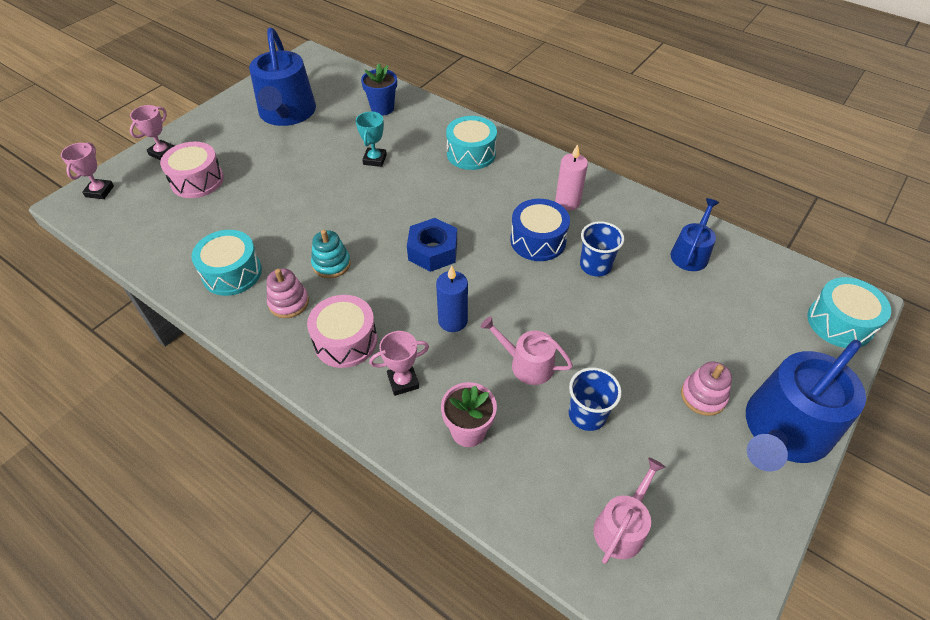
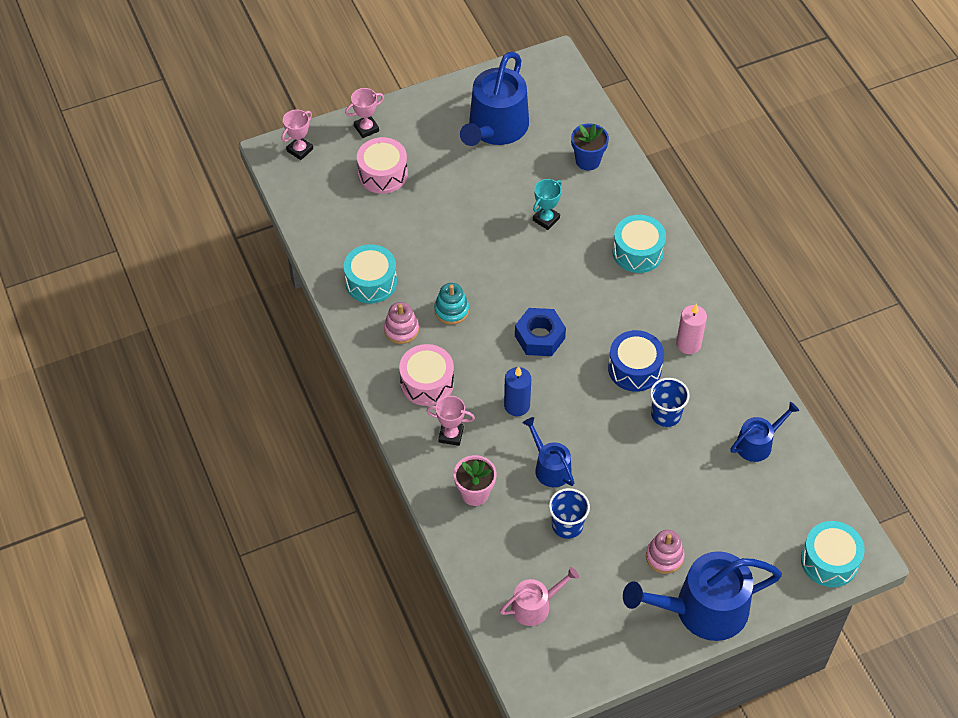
camera: 30 degrees right, 5 degrees up
pink watering can [480,316,573,385] -> blue watering can [523,417,574,487]

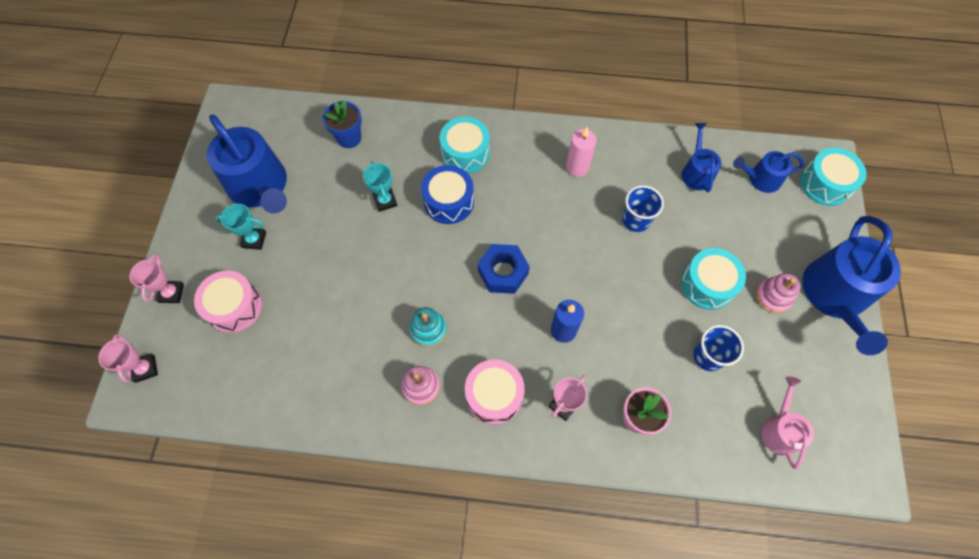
camera: 60 degrees left, 10 degrees up
turquoise drum [344,244,397,304] -> turquoise drum moved to [681,248,746,310]
blue watering can [523,417,574,487] -> blue watering can moved to [733,151,804,193]
blue drum [608,330,664,392] -> blue drum moved to [421,165,474,224]
none -> turquoise trophy [215,204,266,250]

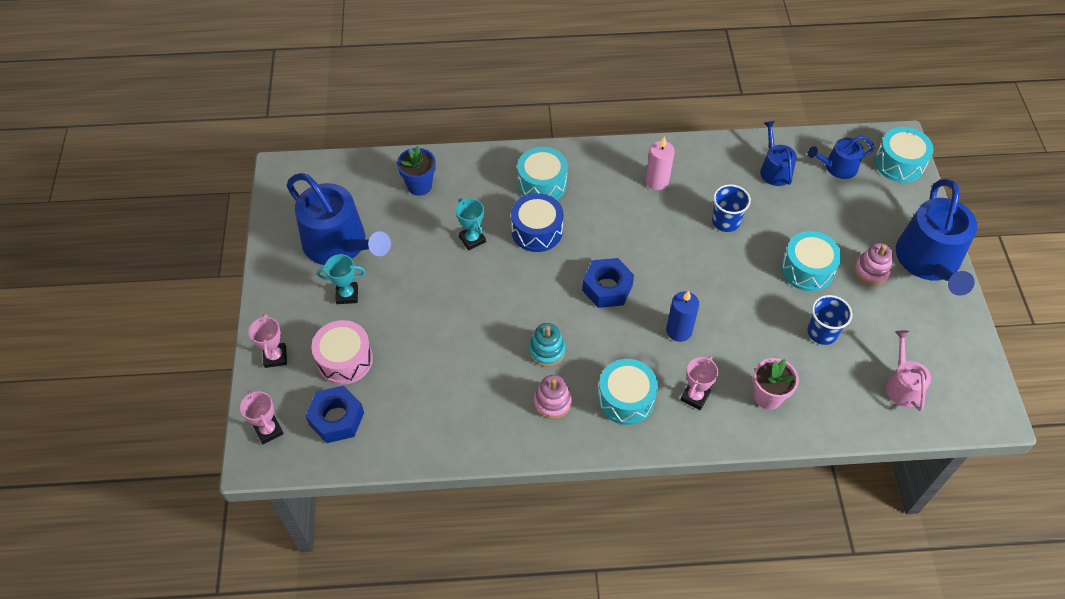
camera: 10 degrees left, 10 degrees down
pink drum [465,359,525,425] -> turquoise drum [598,359,658,425]
none -> blue nut [306,385,364,443]

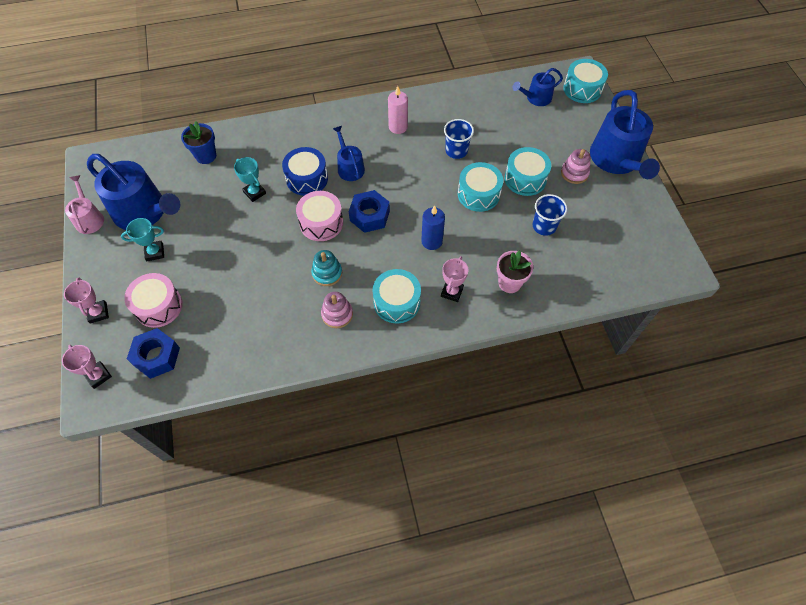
camera: 10 degrees left, 5 degrees up
turquoise drum [517,147,568,200] -> turquoise drum moved to [458,162,503,212]
blue watering can [760,121,797,186] -> blue watering can moved to [333,126,365,181]
pink watering can [886,330,931,411] -> pink watering can moved to [65,175,104,234]
none -> pink drum [296,191,343,241]

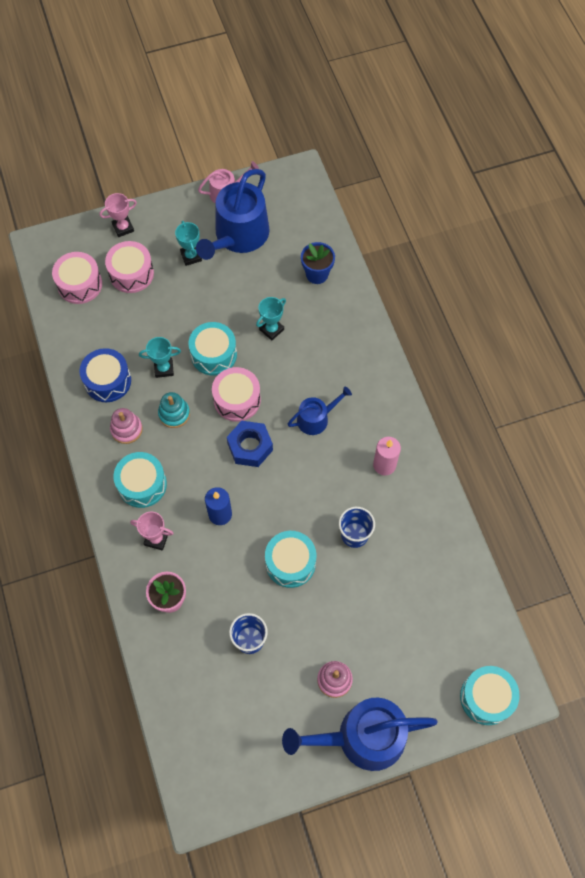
camera: 85 degrees right, 5 degrees up
pink trophy [62,345,112,389] -> none
blue nut [127,328,180,379] -> pink drum [52,252,102,304]
blue drum [282,147,328,196] -> blue drum moved to [79,348,131,402]
turquoise drum [505,147,551,196] -> turquoise drum moved to [188,322,237,375]
blue watering can [512,68,563,106] -> none
none -> turquoise trophy [139,337,181,378]

